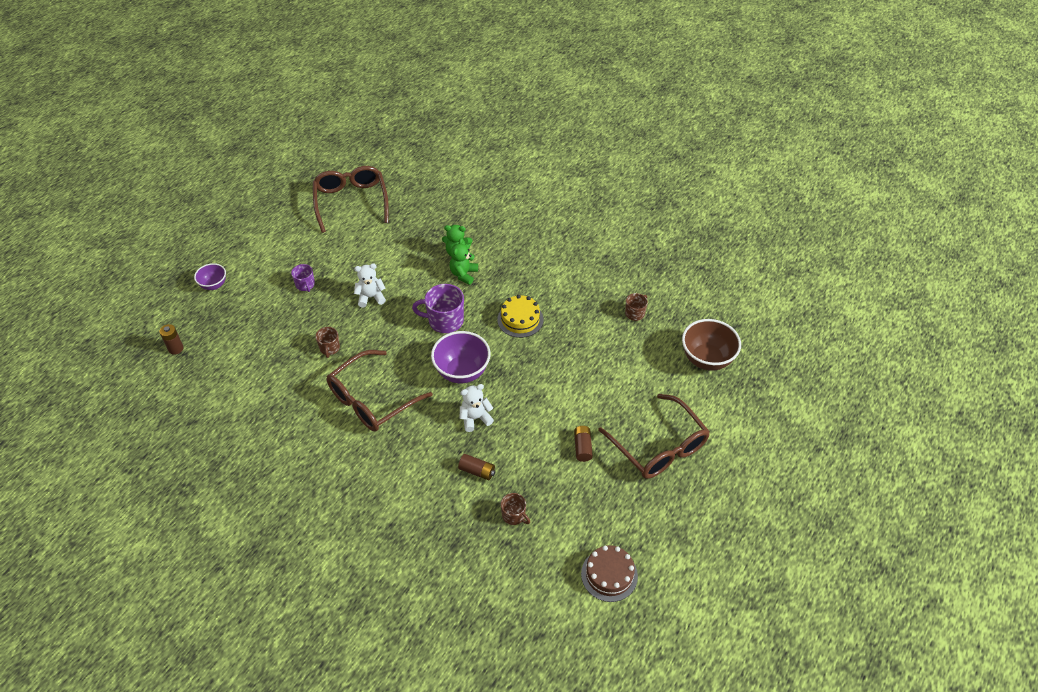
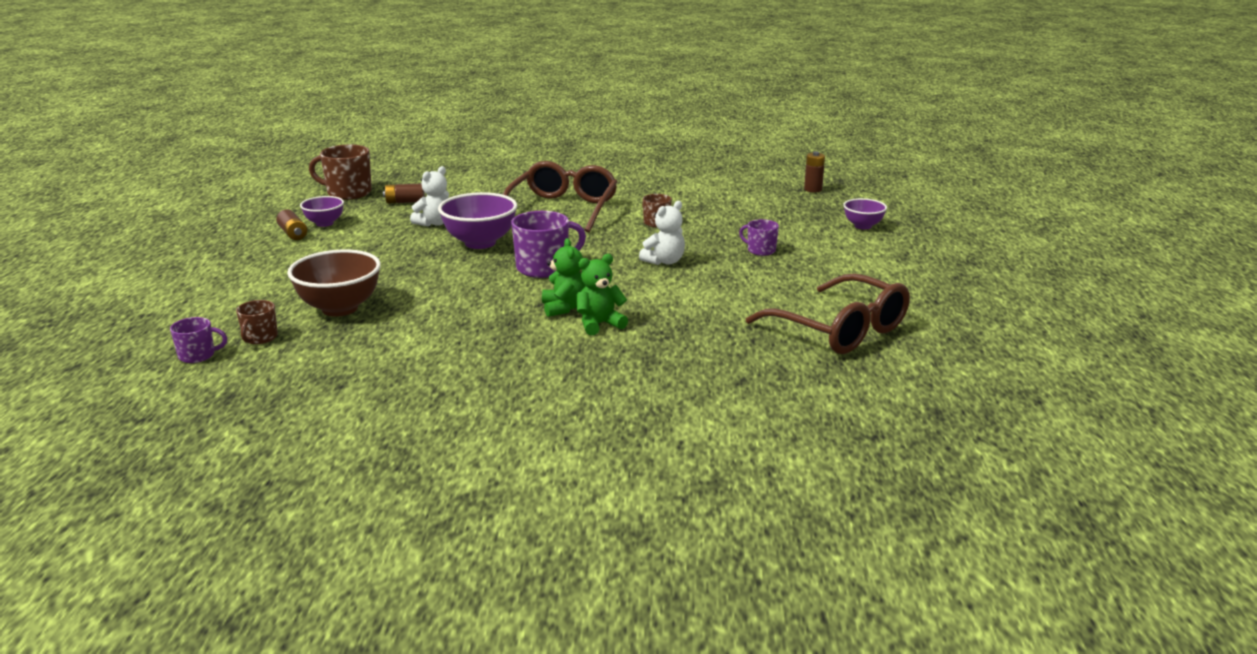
camera: 150 degrees right, 25 degrees down
yellow cake [497,295,544,338] -> none
brown mug [501,493,530,525] -> brown mug [309,144,372,200], size x1.77
brown cake [581,545,638,602] -> none
brown glasses [598,394,710,479] -> none
brown bowl [682,319,741,371] -> brown bowl moved to [287,250,381,316]
none -> purple mug [170,317,227,363]
none -> purple bowl [300,196,344,227]

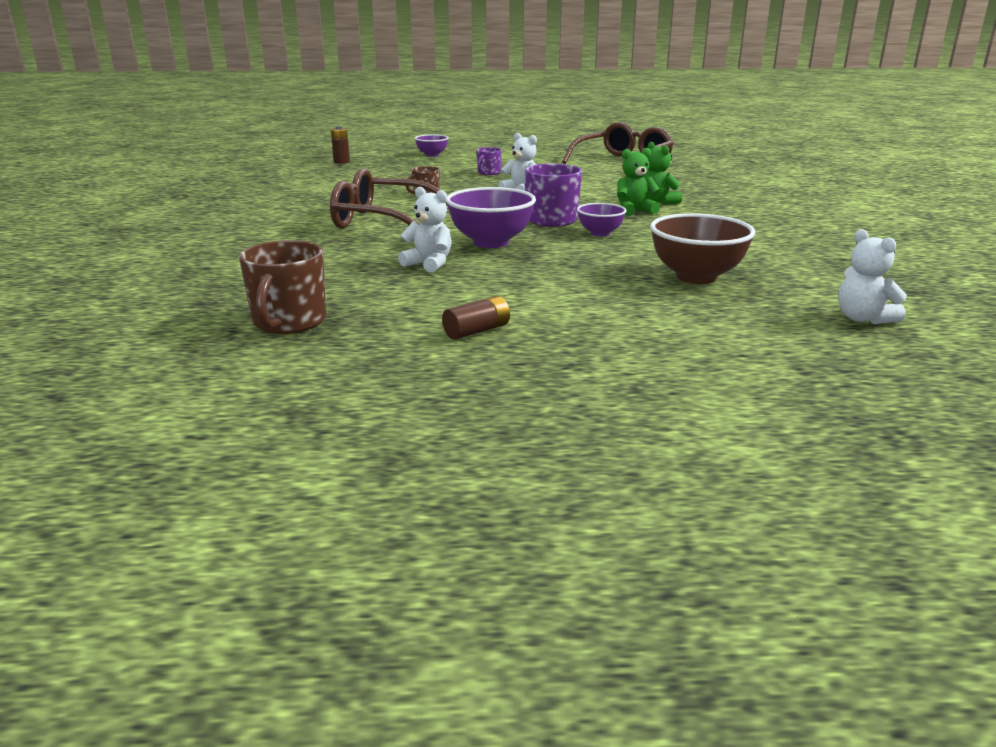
camera: 95 degrees left, 0 degrees up
purple mug [170,317,227,363] -> white teddy bear [838,229,907,324]
brown mug [236,300,278,344] -> none
purple bowl [300,196,344,227] -> purple bowl moved to [577,203,627,237]
brown battery [383,183,425,203] -> none

